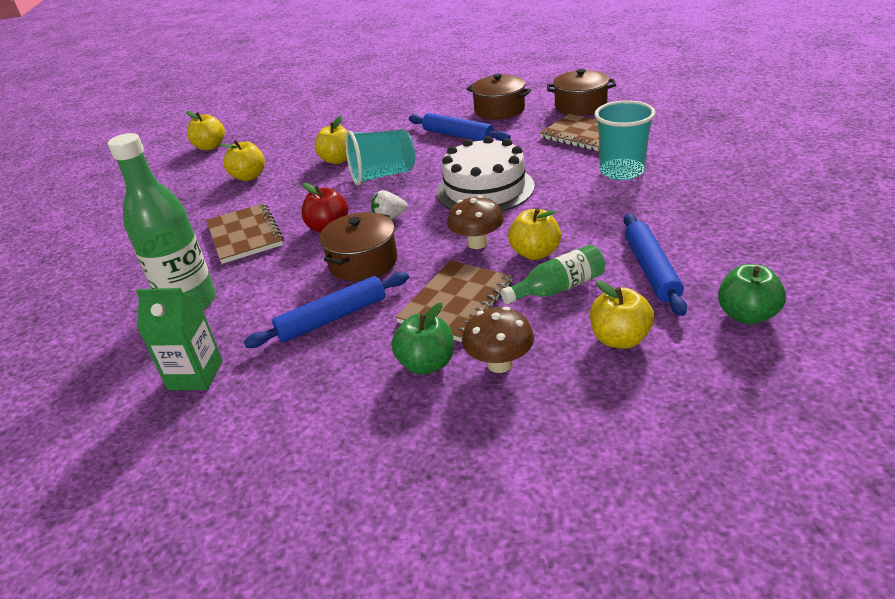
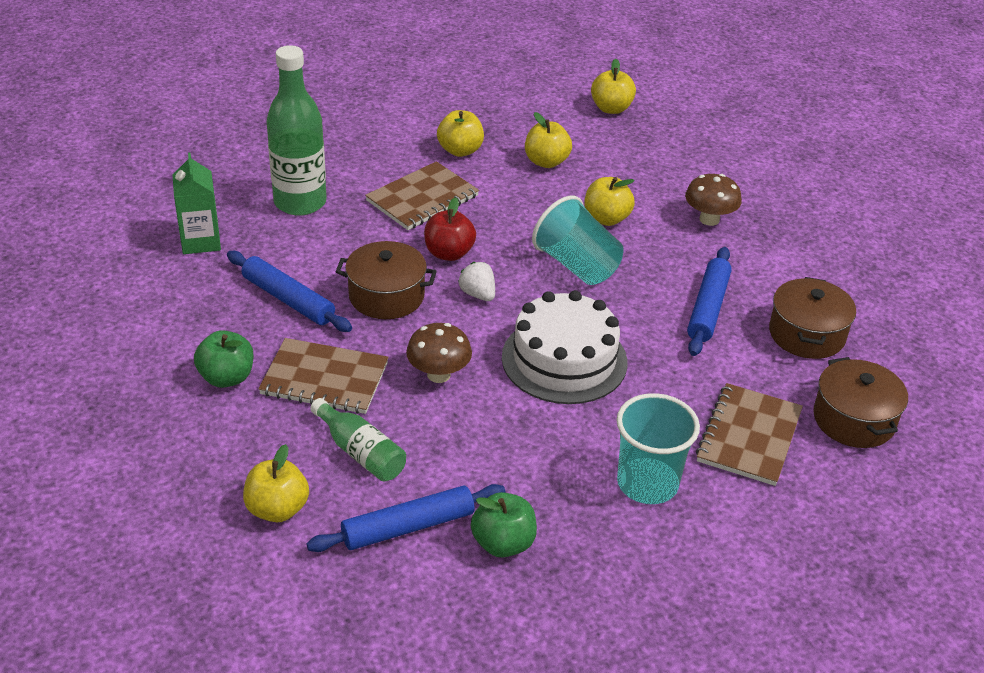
camera: 65 degrees right, 5 degrees up
brown mushroom [462,307,534,373] -> brown mushroom moved to [685,174,742,226]
yellow apple [508,208,561,260] -> yellow apple moved to [437,110,484,157]
green apple [718,264,786,325] -> green apple moved to [471,492,537,557]

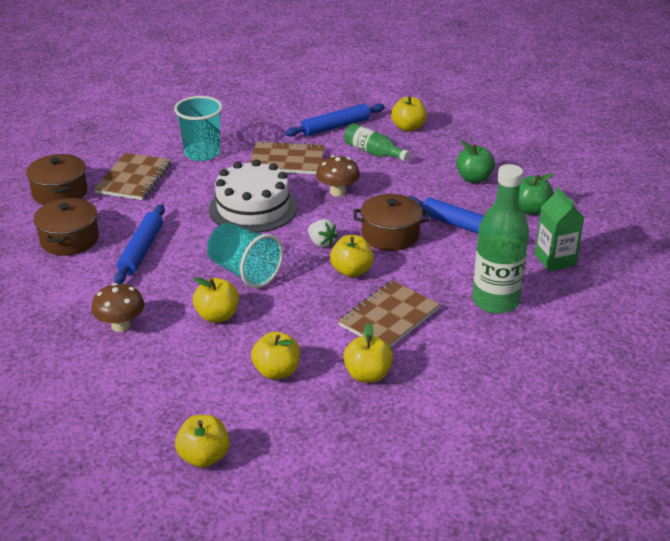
camera: 175 degrees right, 5 degrees down
brown notebook [258,338,389,414] -> brown notebook moved to [249,141,325,174]
red apple [424,197,476,261] -> yellow apple [330,235,374,277]
green apple [471,492,537,557] -> green apple moved to [519,173,553,215]

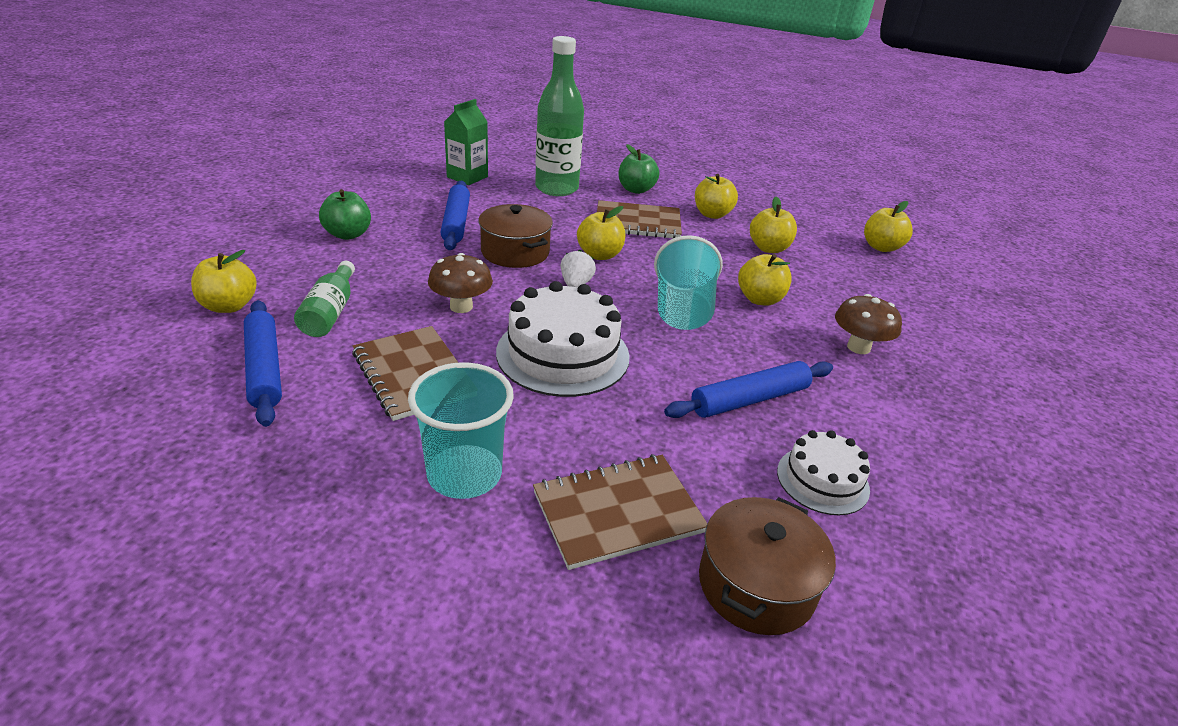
camera: 130 degrees left, 0 degrees up
brown pot [34,198,99,256] -> white cake [777,430,870,515]
blue rolling pin [285,104,385,137] -> blue rolling pin turned 45 degrees clockwise [244,300,282,427]
green apple [519,173,553,215] -> green apple moved to [618,144,659,194]

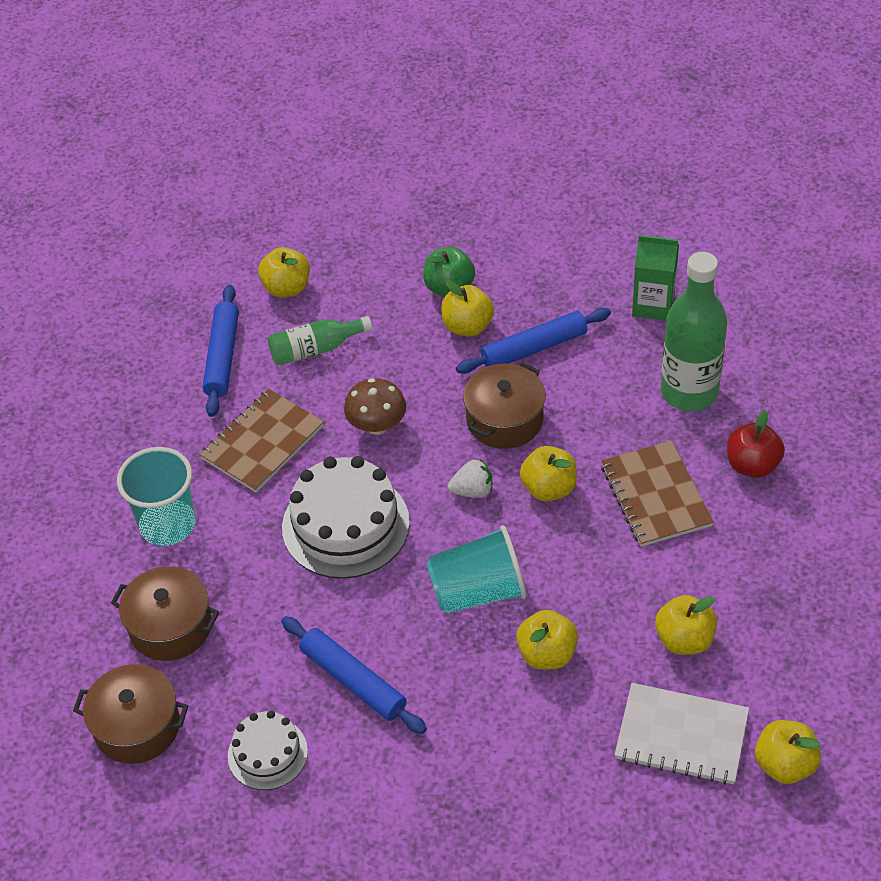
camera: 75 degrees right, 15 degrees up
blue rolling pin [244,300,282,427] -> blue rolling pin turned 45 degrees counterclockwise [203,285,239,417]
brown notebook [533,454,708,570] -> brown pot [111,566,219,661]
green apple [618,144,659,194] -> red apple [727,410,785,478]
yellow apple [695,174,738,219] -> yellow apple moved to [441,280,494,337]
brown mushroom [835,294,902,354] -> none
none -> white notebook [614,683,749,785]

